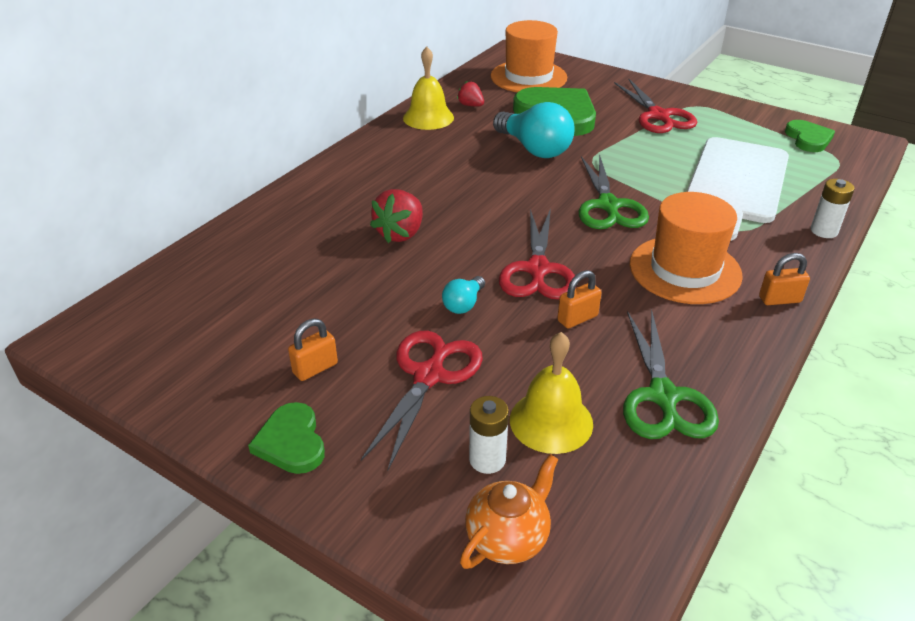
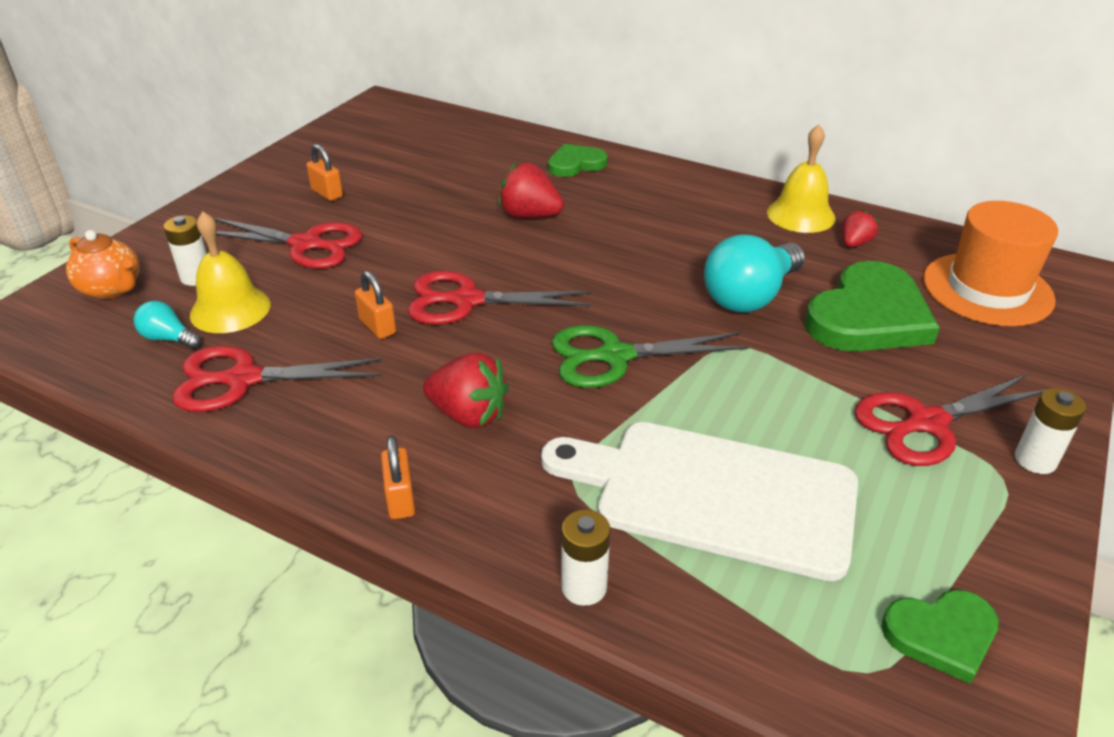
camera: 85 degrees right, 0 degrees up
green heart [248,402,325,474] -> green heart moved to [548,144,608,177]
turquoise light bulb [442,276,485,314] -> turquoise light bulb moved to [134,301,202,349]
green scissors [623,309,719,439] -> red scissors [172,346,382,412]
orange hat [630,192,743,304] -> red strawberry [423,352,509,428]
none -> white battery [1015,388,1086,474]

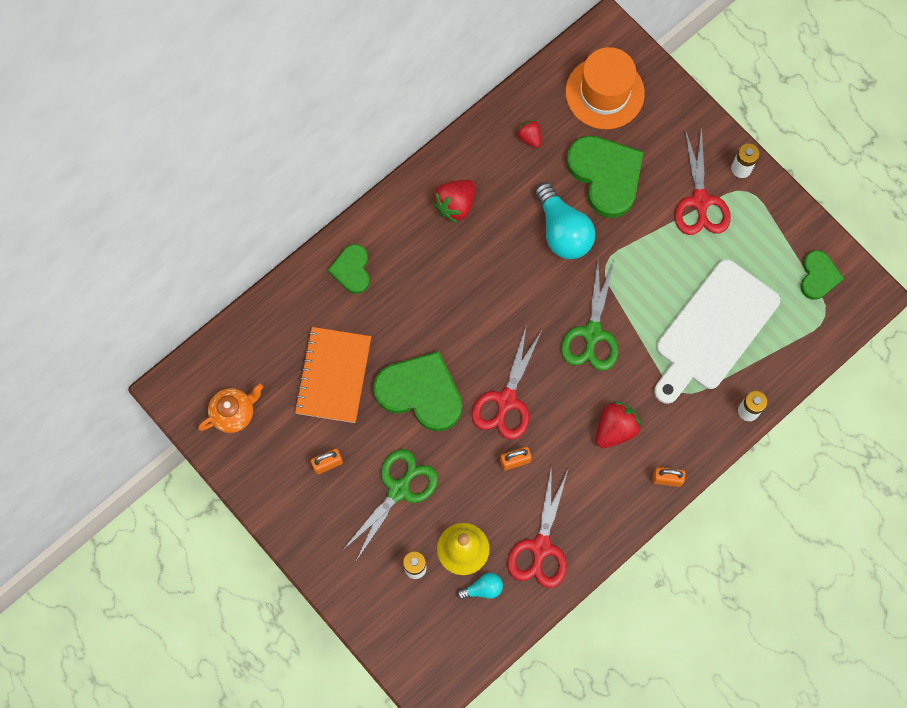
camera: 70 degrees left, 35 degrees up
orange teapot [66,230,140,299] -> orange teapot moved to [198,384,263,433]
turquoise light bulb [134,301,202,349] -> turquoise light bulb turned 150 degrees counterclockwise [457,573,503,599]
red scissors [213,218,363,269] -> green scissors [341,449,438,561]
red strawberry [498,162,564,218] -> red strawberry moved to [432,180,476,223]
yellow bell [767,125,836,233] -> none
none -> orange notebook [294,327,371,423]
none -> green heart [373,351,462,432]

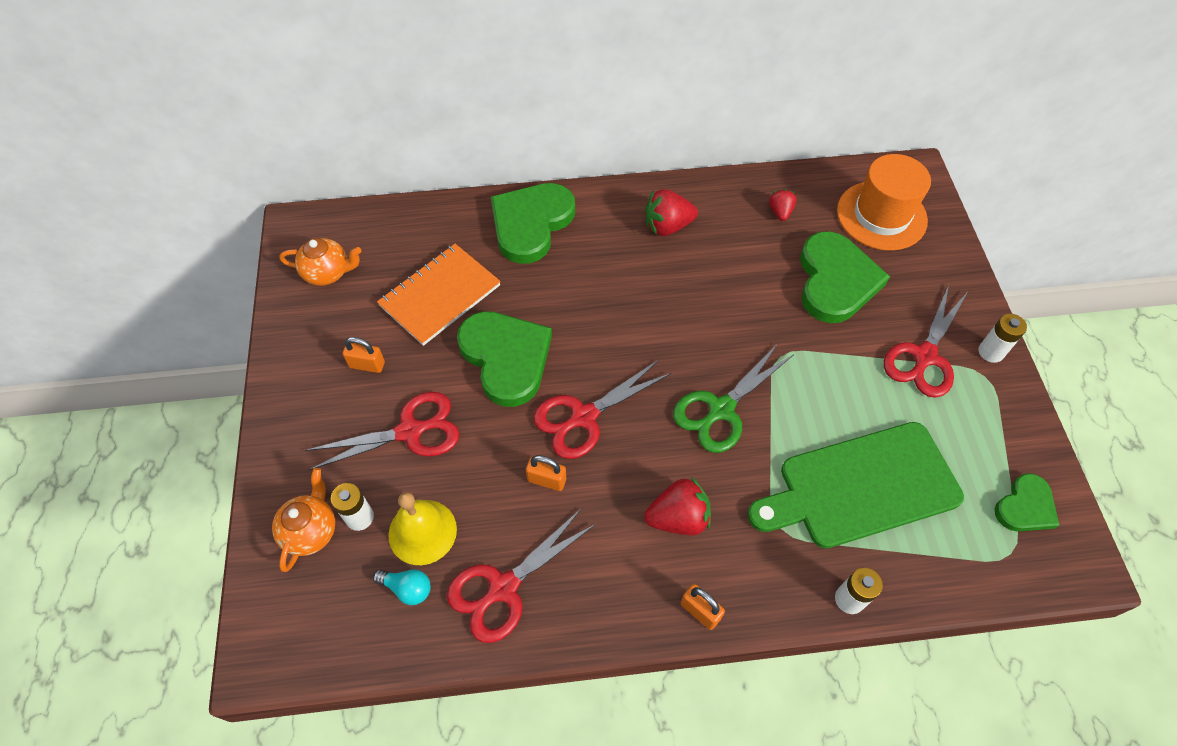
camera: 35 degrees right, 15 degrees down
green heart [328,244,370,294] -> green heart [491,183,575,264], size x1.80
green scissors [341,449,438,561] -> red scissors [305,392,460,470]
turquoise light bulb [535,183,596,259] -> none
white cutting board [654,259,780,404] -> green cutting board [748,422,964,548]
none -> orange teapot [272,468,335,572]

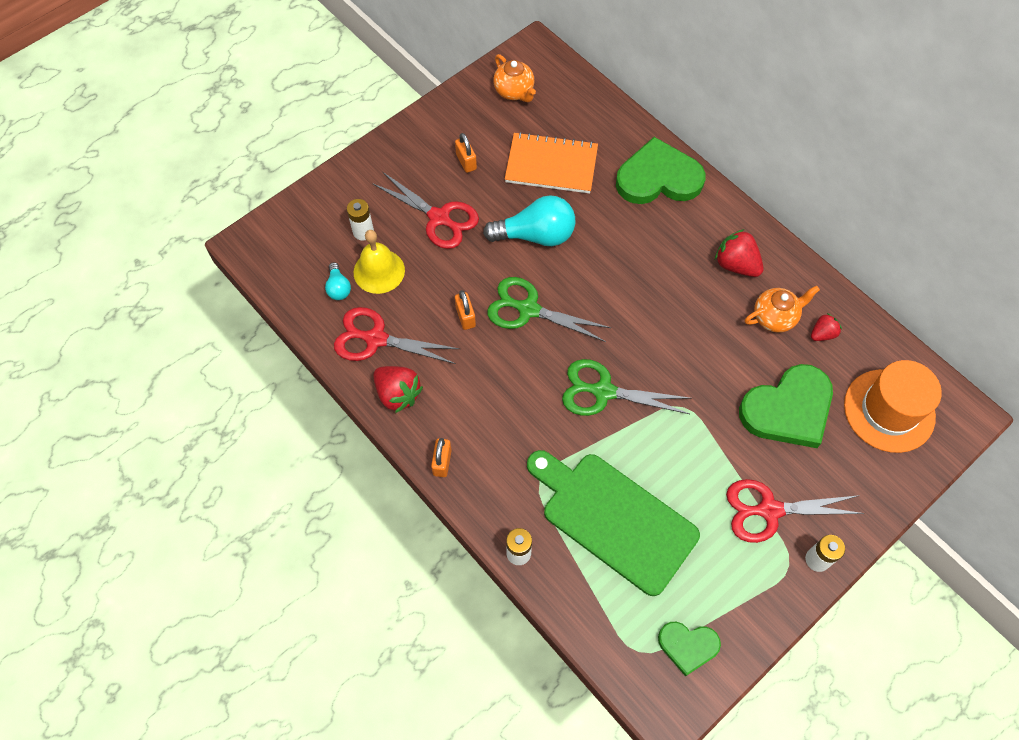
camera: 55 degrees right, 5 degrees up
orange teapot [272,468,335,572] -> orange teapot moved to [745,286,820,333]
green heart [457,311,552,407] -> turquoise light bulb [483,195,576,246]
red scissors [533,360,671,459] -> green scissors [487,277,611,342]
red strawberry [644,477,711,535] -> red strawberry moved to [373,366,423,413]

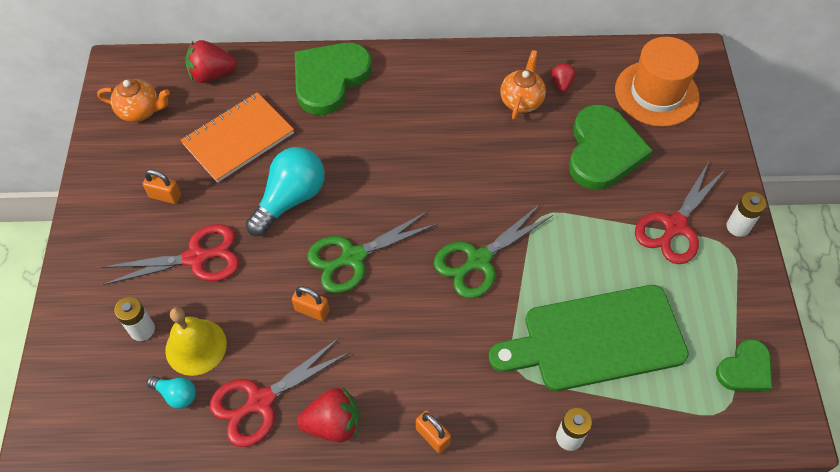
camera: 50 degrees left, 5 degrees down
red strawberry [715,229,764,277] -> red strawberry moved to [185,40,237,83]

